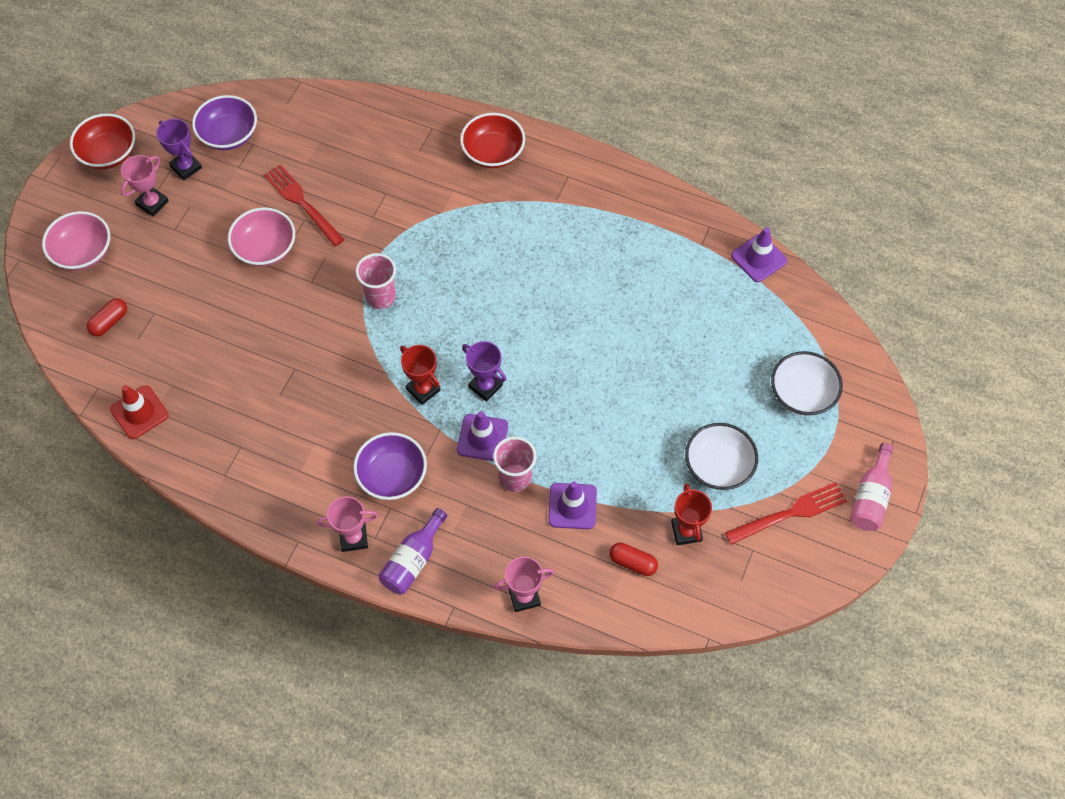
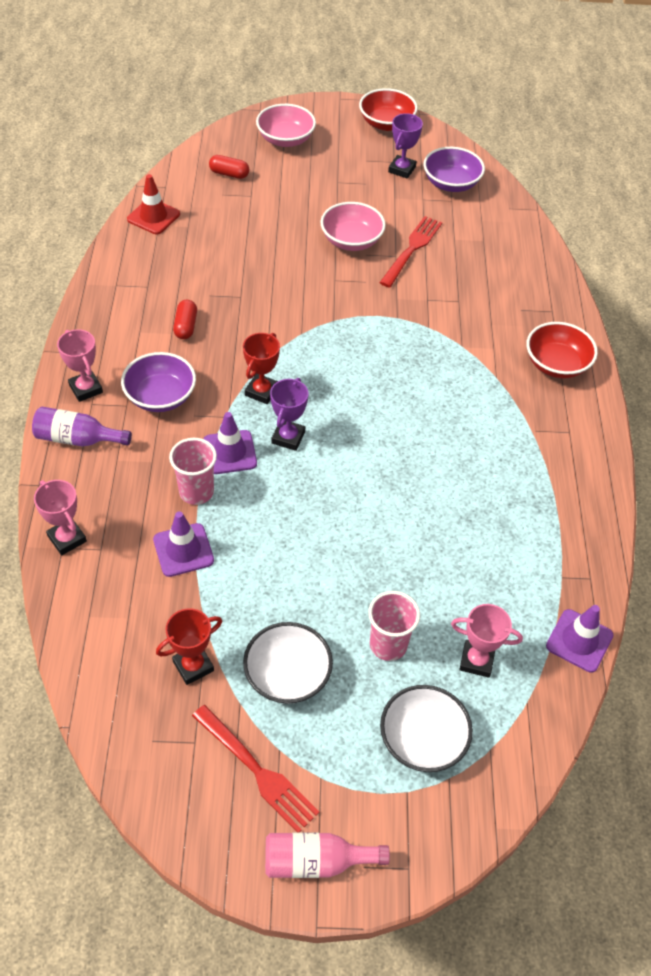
camera: 65 degrees right, 10 degrees down
pink trophy [121,155,169,216] -> pink trophy moved to [451,604,523,678]
pink cup [356,253,396,309] -> pink cup moved to [368,591,420,661]
red capsule [609,543,658,576] -> red capsule moved to [173,300,197,339]

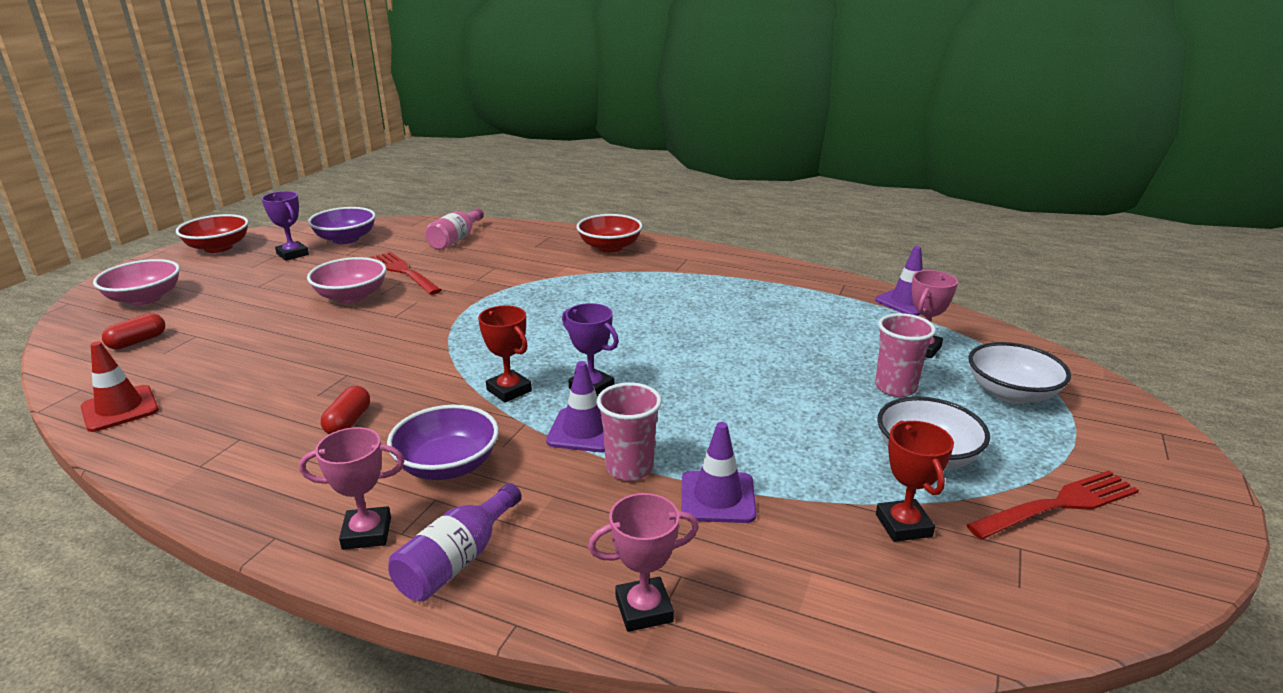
camera: 65 degrees left, 25 degrees down
red capsule [173,300,197,339] -> red capsule turned 75 degrees clockwise [321,386,370,434]
pink bottle [265,833,390,878] -> pink bottle moved to [425,208,484,250]

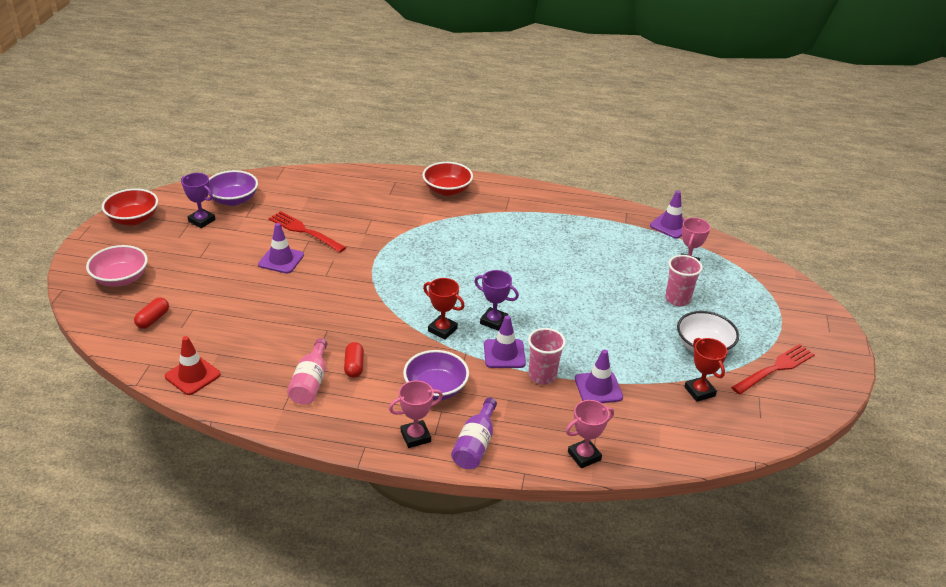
camera: 15 degrees left, 10 degrees up
pink bowl [307,257,386,303] -> purple traffic cone [258,223,304,274]
pink bottle [425,208,484,250] -> pink bottle moved to [287,338,327,404]
white bowl [969,342,1071,404] -> none

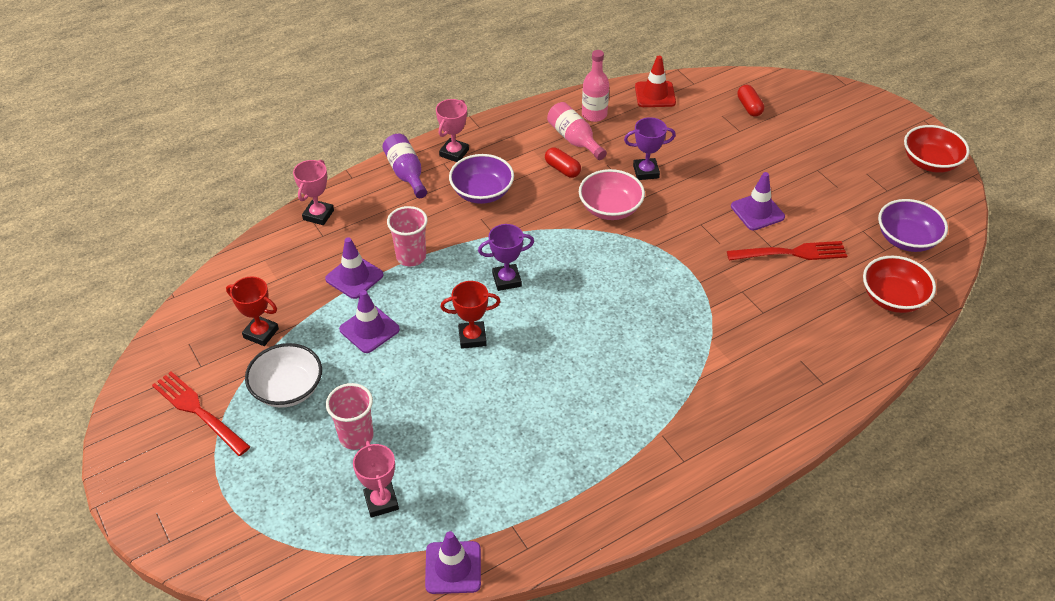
camera: 140 degrees right, 10 degrees up
pink bowl [86,245,148,287] -> pink bowl moved to [579,169,645,220]
purple trophy [181,173,215,228] -> purple trophy moved to [624,117,676,180]
red bowl [422,162,473,196] -> red bowl moved to [863,256,936,313]
red trophy [423,278,464,339] -> red trophy moved to [440,281,501,349]
purple traffic cone [484,316,526,368] -> purple traffic cone moved to [339,290,400,353]
red fork [731,344,815,395] -> red fork turned 120 degrees clockwise [152,371,250,456]
none -> pink bottle [582,50,609,122]

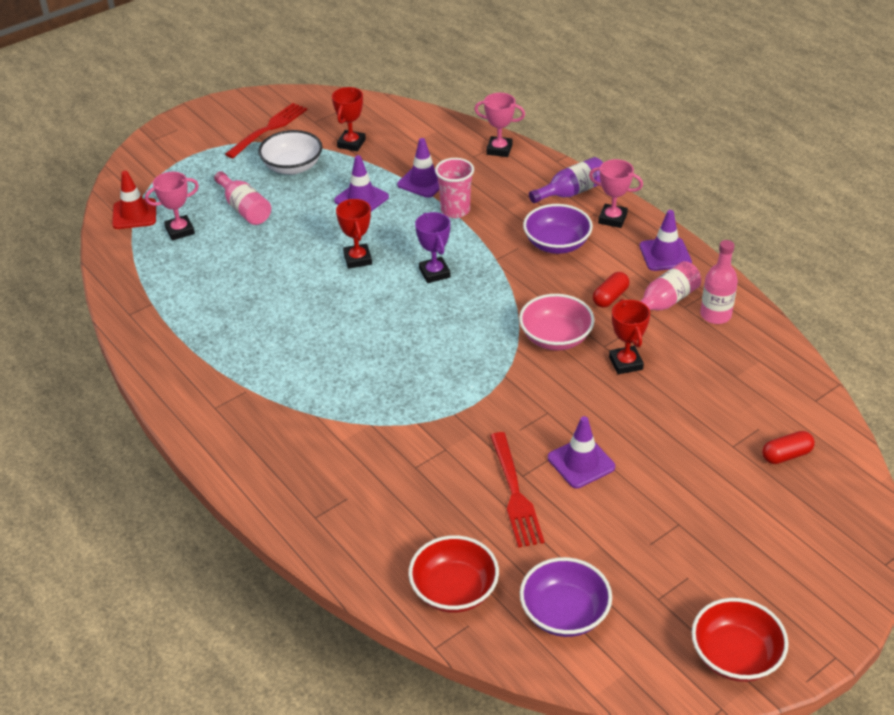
camera: 85 degrees right, 5 degrees down
pink cup [326,383,373,450] -> pink bottle [214,171,271,225]
purple traffic cone [425,531,481,594] -> purple traffic cone moved to [639,210,692,271]
purple trophy [624,117,676,180] -> red trophy [609,299,650,374]
red traffic cone [635,56,676,107] -> red traffic cone moved to [112,171,156,229]

